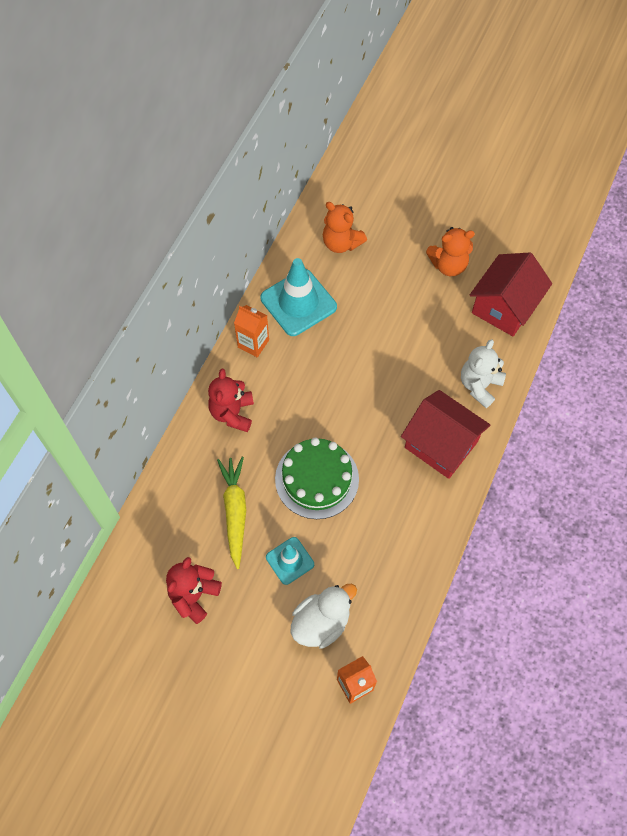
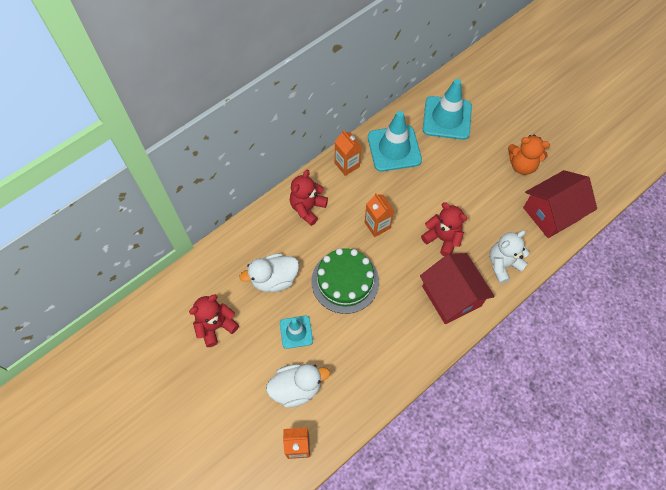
camera: 25 degrees right, 0 degrees up
yellow carrot [217,457,246,569] -> white duck [240,253,299,292]
orange teddy bear [323,202,367,253] -> turquoise traffic cone [423,79,472,140]
none -> orange carton [364,193,394,237]
none -> red teddy bear [421,203,467,256]

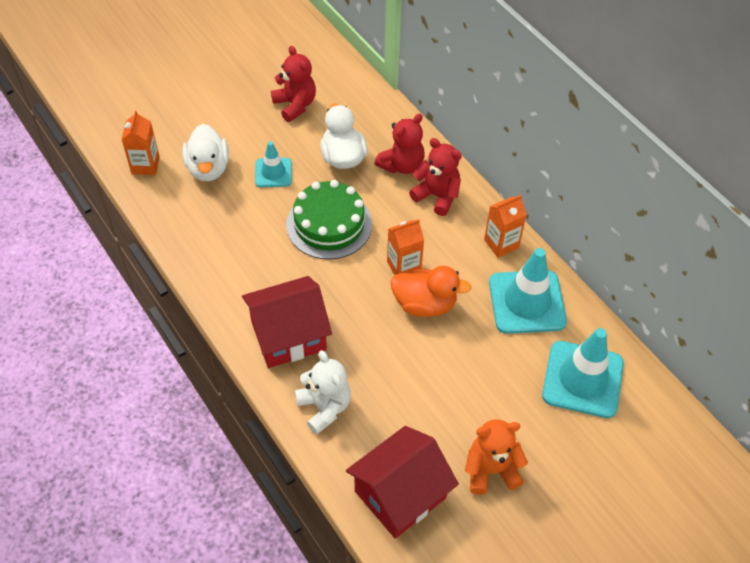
camera: 95 degrees right, 10 degrees down
red teddy bear [421,203,467,256] -> red teddy bear moved to [374,114,425,174]
orange teddy bear [508,135,550,175] -> orange teddy bear turned 60 degrees clockwise [465,420,528,495]
red house [523,170,597,238] -> red house turned 75 degrees clockwise [346,426,459,539]
none -> orange duck [391,266,471,317]

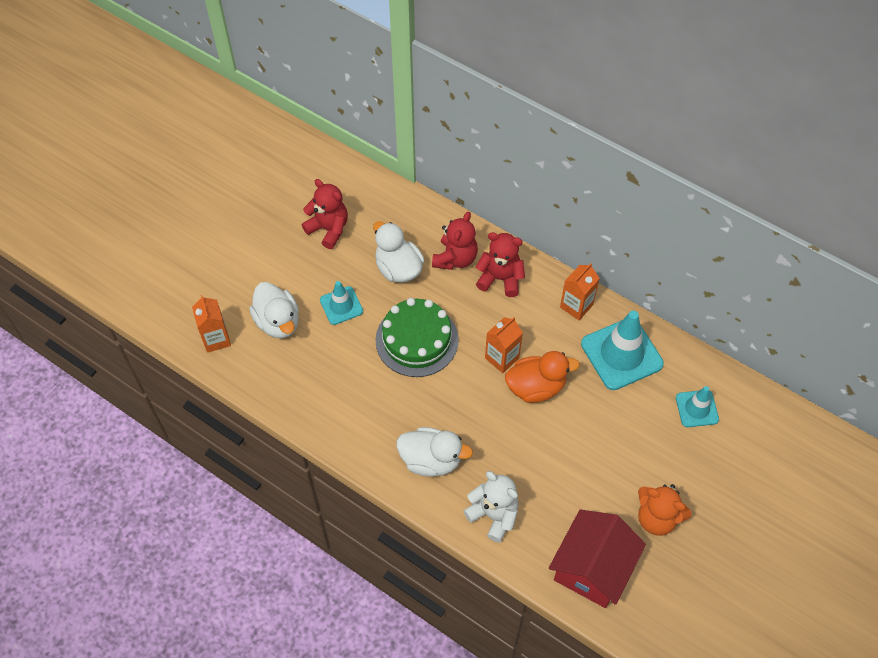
camera: 20 degrees left, 5 degrees up
red house [242,276,332,368] -> white duck [397,427,473,477]
orange teddy bear [465,420,528,495] -> orange teddy bear turned 120 degrees counterclockwise [638,484,692,536]
turquoise traffic cone [542,328,624,418] -> turquoise traffic cone [676,386,719,427], size x0.56

